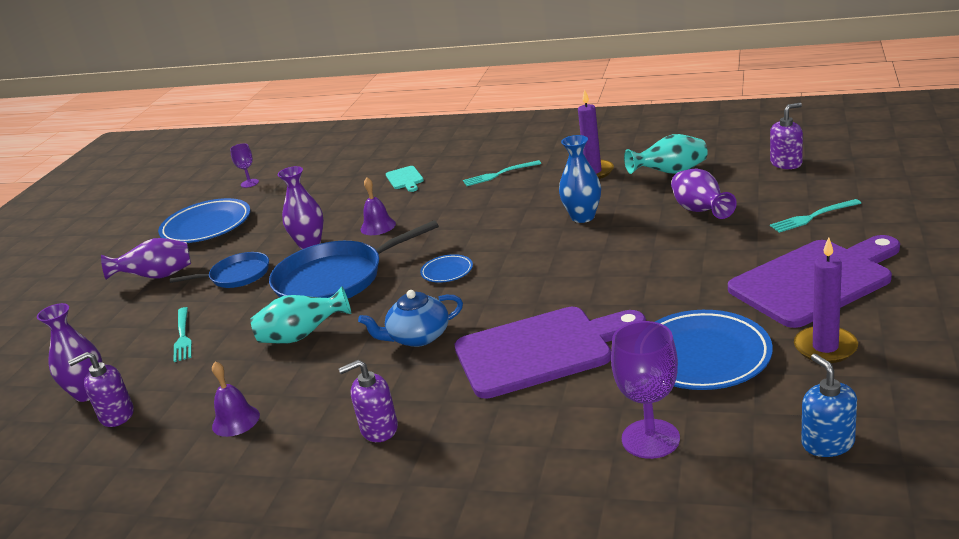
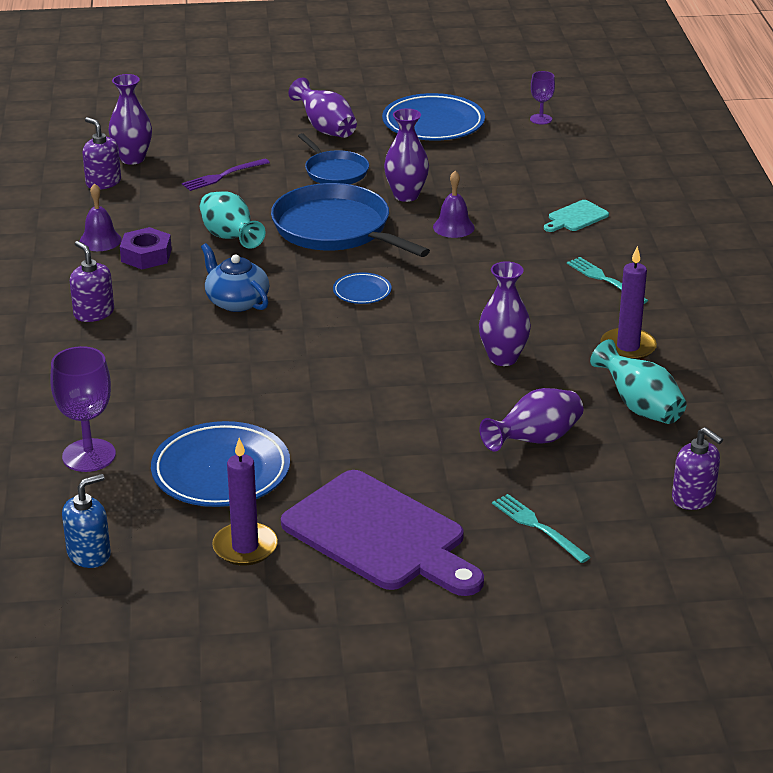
camera: 65 degrees right, 5 degrees up
turquoise fork [173,307,192,362] -> purple fork [182,159,270,191]
purple cutting board [455,307,646,399] -> none
blue vase [559,135,601,223] -> purple vase [479,261,531,366]
none -> purple nut [120,227,172,269]

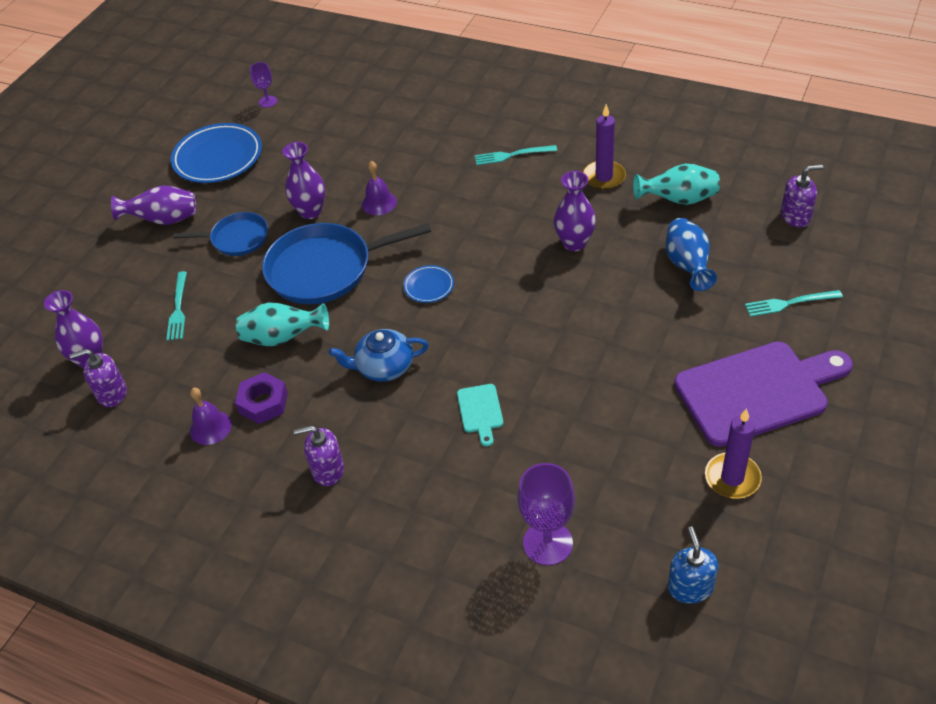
camera: 55 degrees left, 15 degrees up
blue plate [151,421,290,507] -> none
purple fork [182,159,270,191] -> turquoise fork [166,271,187,341]
purple vase [479,388,583,451] -> blue vase [665,218,717,291]
turquoise cutting board [544,200,609,232] -> turquoise cutting board moved to [457,384,503,447]

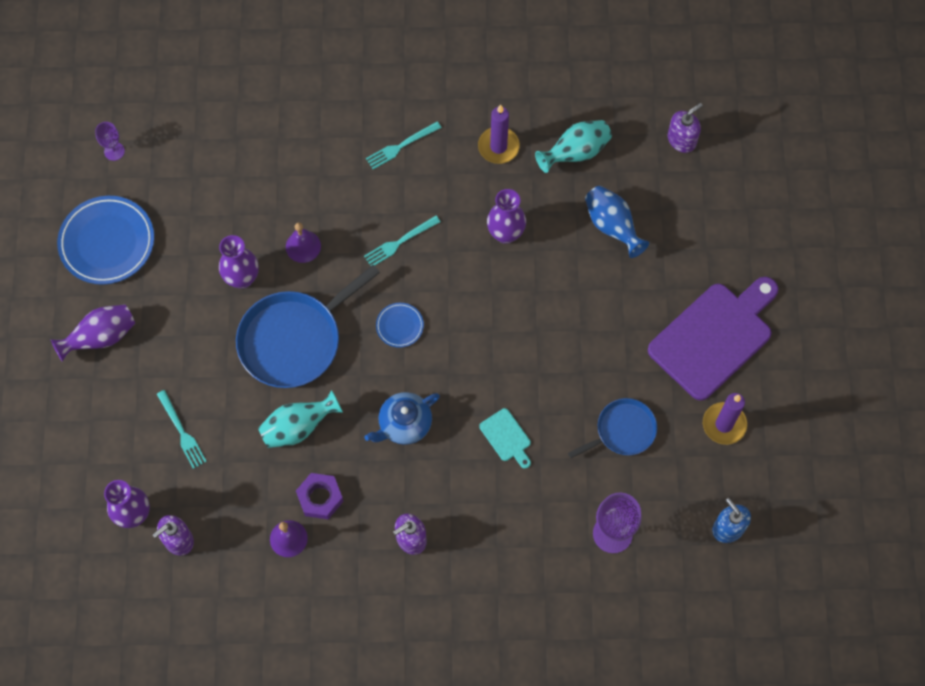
camera: 30 degrees left, 20 degrees up
blue pan [173,212,268,256] -> blue pan moved to [568,398,657,458]
turquoise fork [745,290,843,317] -> turquoise fork moved to [364,216,441,266]

